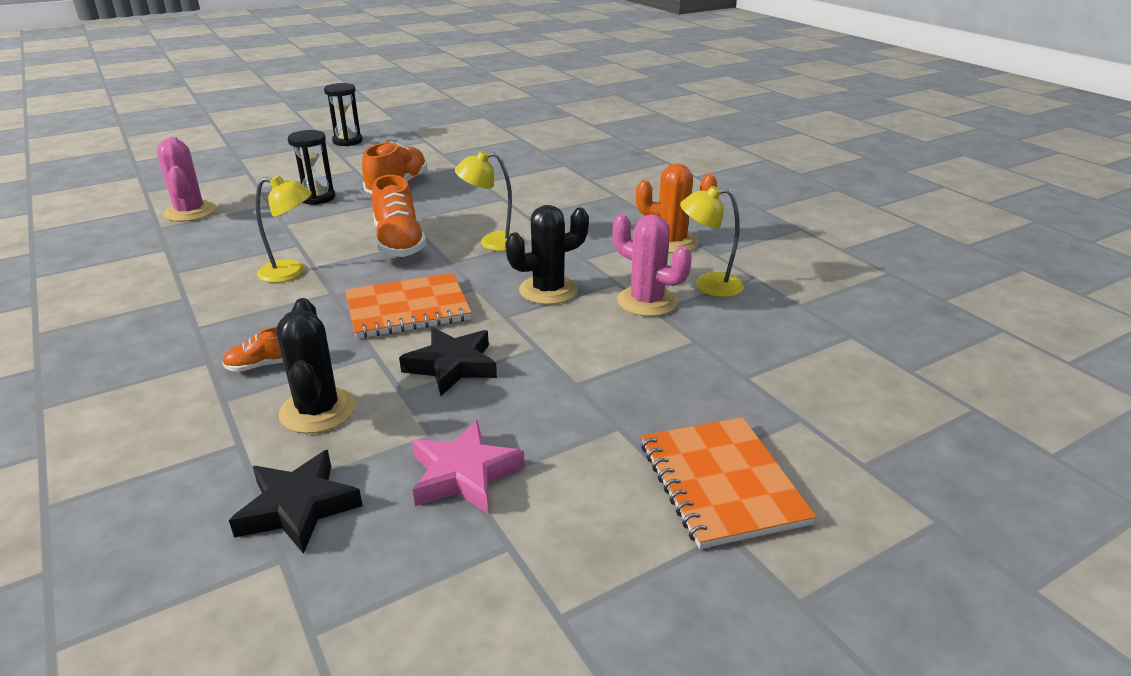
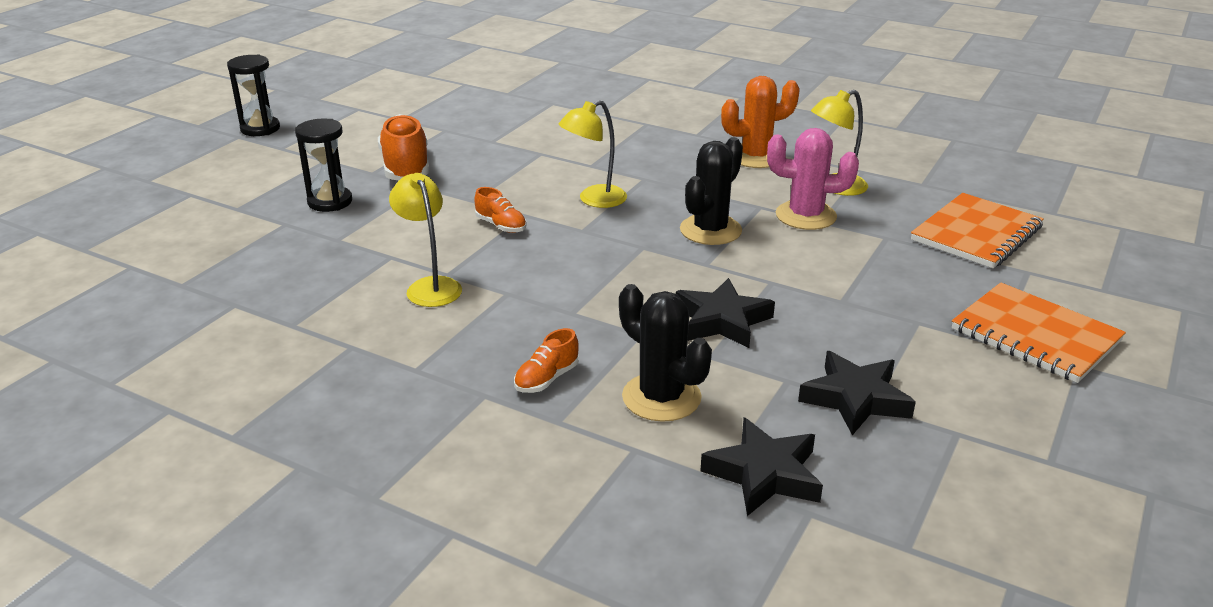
camera: 30 degrees left, 0 degrees up
pink cactus [157,137,216,222] -> none
yellow lamp [256,175,312,283] -> yellow lamp turned 90 degrees counterclockwise [389,173,462,307]
orange notebook [345,273,472,339] -> orange notebook moved to [911,193,1044,268]
orange shoe [372,175,426,258] -> orange shoe [474,187,527,233], size x0.51
pink star [412,420,525,513] -> black star [798,351,916,435]

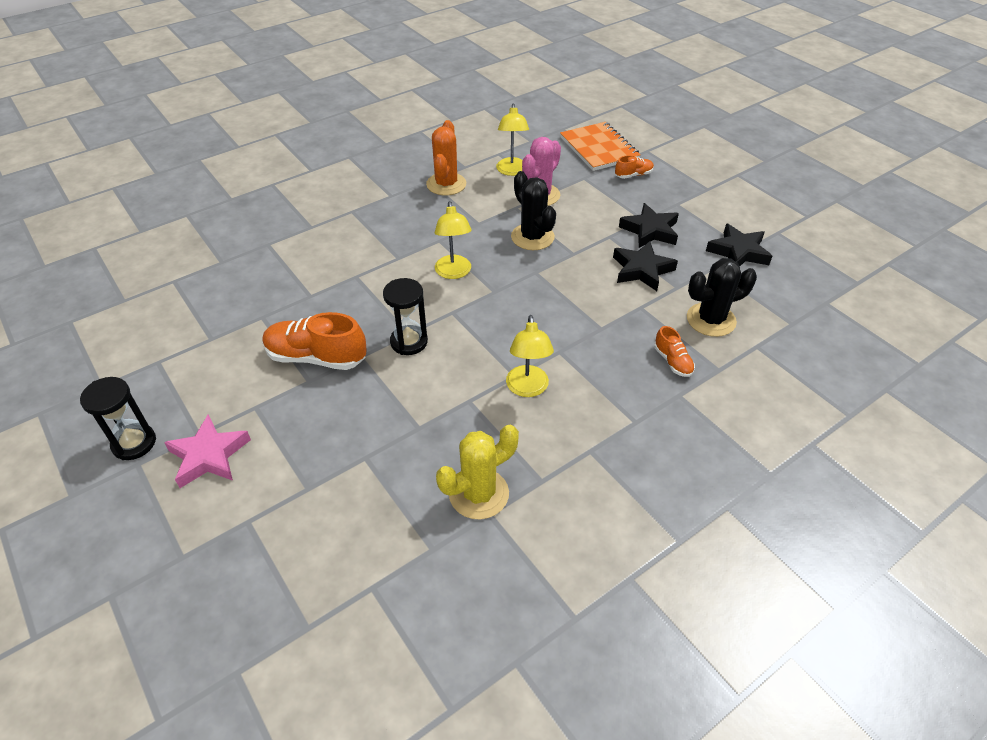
camera: 65 degrees left, 15 degrees up
black hourglass [295,119,352,212] -> black hourglass moved to [383,278,428,355]
yellow lamp [389,173,462,307] -> yellow lamp turned 90 degrees counterclockwise [506,315,554,397]
orange shoe [474,187,527,233] -> orange shoe moved to [615,155,654,179]
black star [700,417,823,516] -> black star moved to [619,203,679,248]
orange notebook [952,283,1126,383] -> none
none -> pink star [164,414,251,488]
none -> yellow cactus [436,425,519,520]

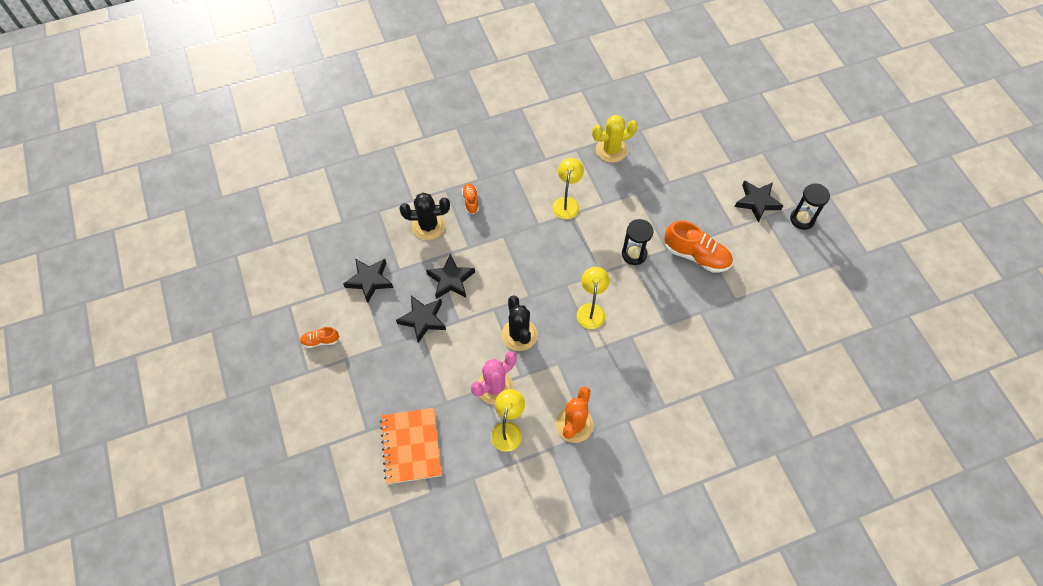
camera: 165 degrees left, 15 degrees up
pink star [164,414,251,488] -> black star [735,180,783,223]
orange shoe [615,155,654,179] -> orange shoe moved to [300,327,339,348]

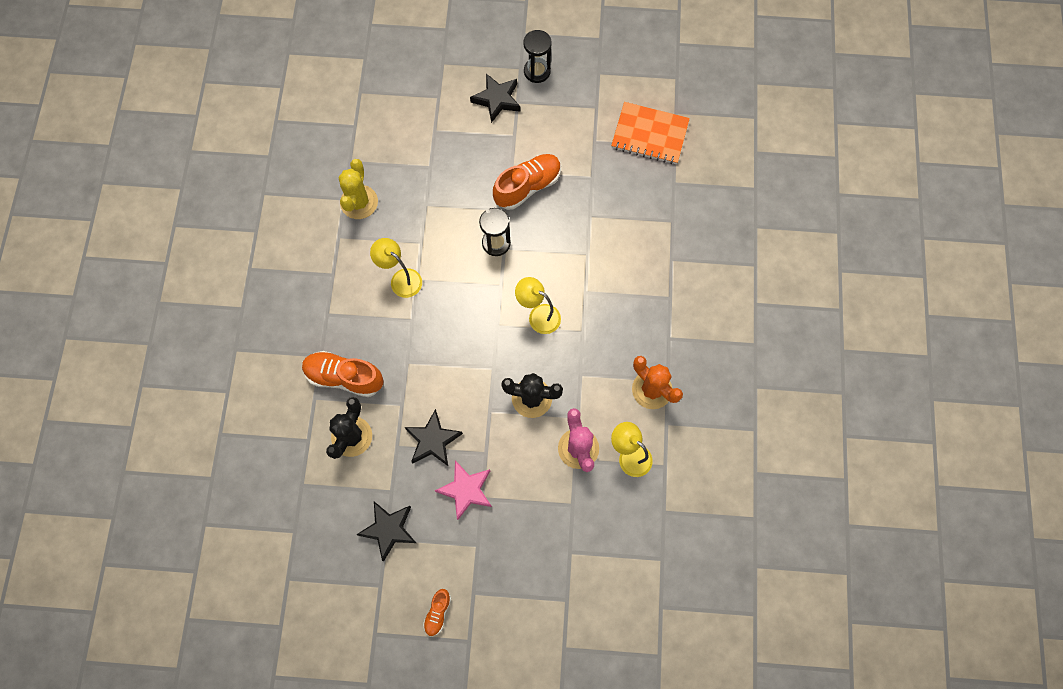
camera: 65 degrees left, 10 degrees up
orange notebook [380,408,442,484] -> orange notebook moved to [611,102,690,164]
black star [396,295,446,343] -> pink star [435,460,492,520]
orange shoe [462,183,479,214] -> orange shoe [302,351,384,397], size x1.95

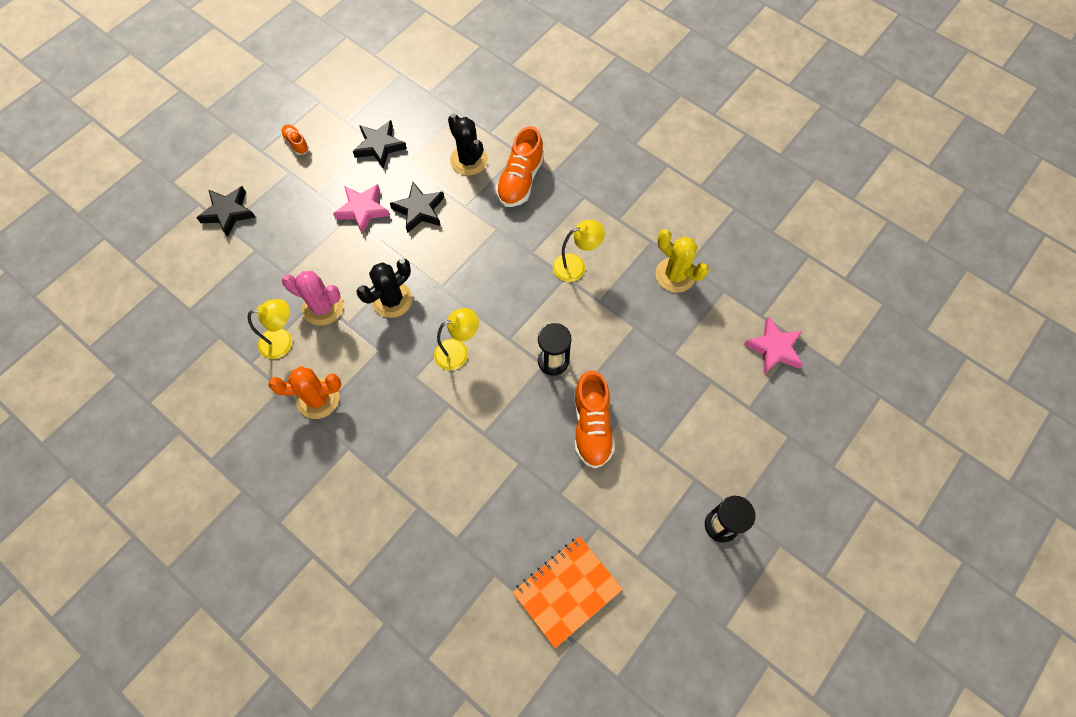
camera: 125 degrees right, 5 degrees down
orange shoe [302,351,384,397] -> orange shoe turned 150 degrees clockwise [496,126,544,207]
black star [470,73,520,123] -> black star moved to [196,186,256,237]
none -> pink star [744,316,803,374]

